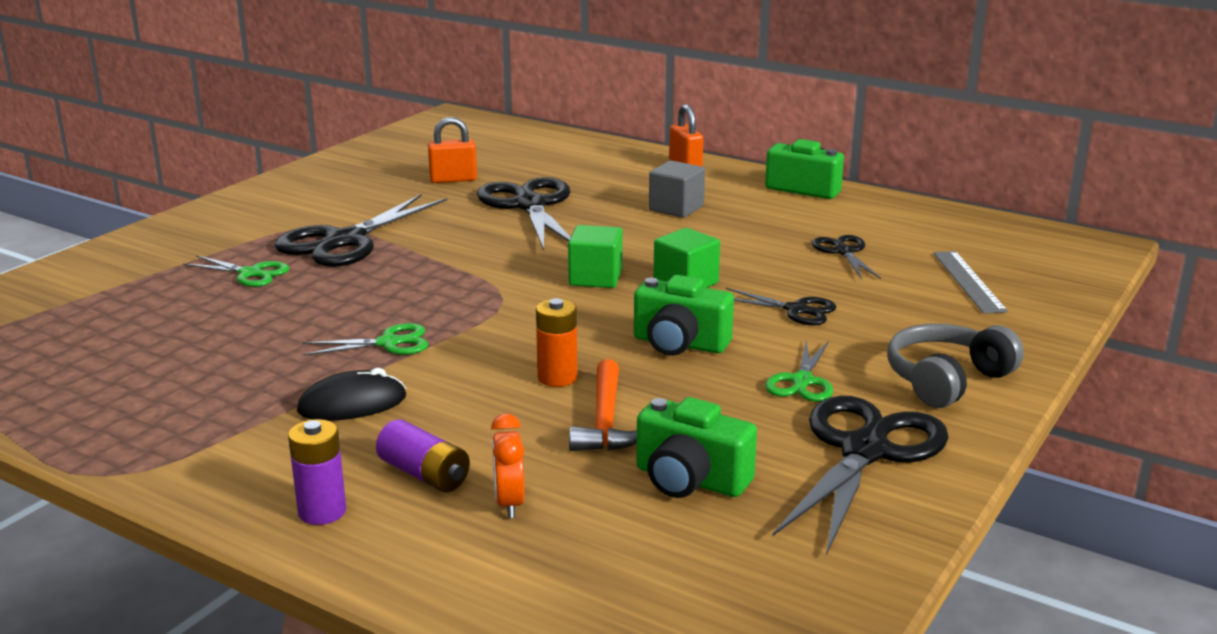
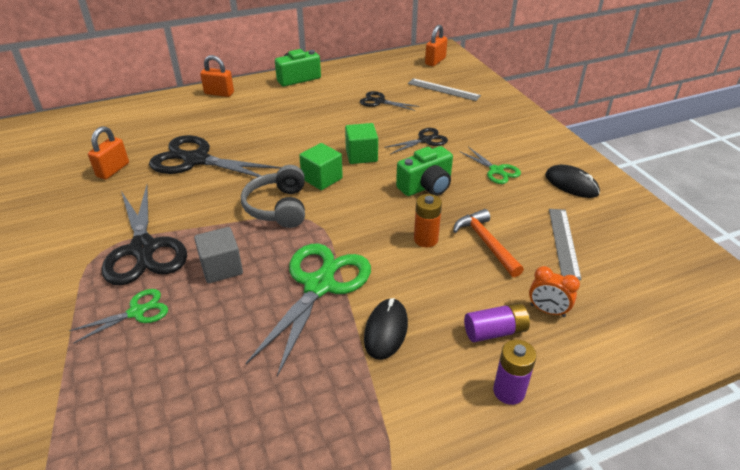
camera: 55 degrees left, 15 degrees up
green scissors [302,323,428,356] -> green scissors [246,244,371,377], size x1.92
orange hammer [569,359,637,451] -> orange hammer turned 150 degrees counterclockwise [453,209,524,277]
green camera [636,397,757,498] -> grey ruler [549,209,582,280]
grey cube [649,160,705,218] -> grey cube moved to [194,227,243,283]
black scissors [772,396,949,555] -> black mouse [545,164,600,198]
grey headphones [888,324,1024,408] -> grey headphones moved to [241,165,305,228]
none -> orange padlock [425,25,448,66]

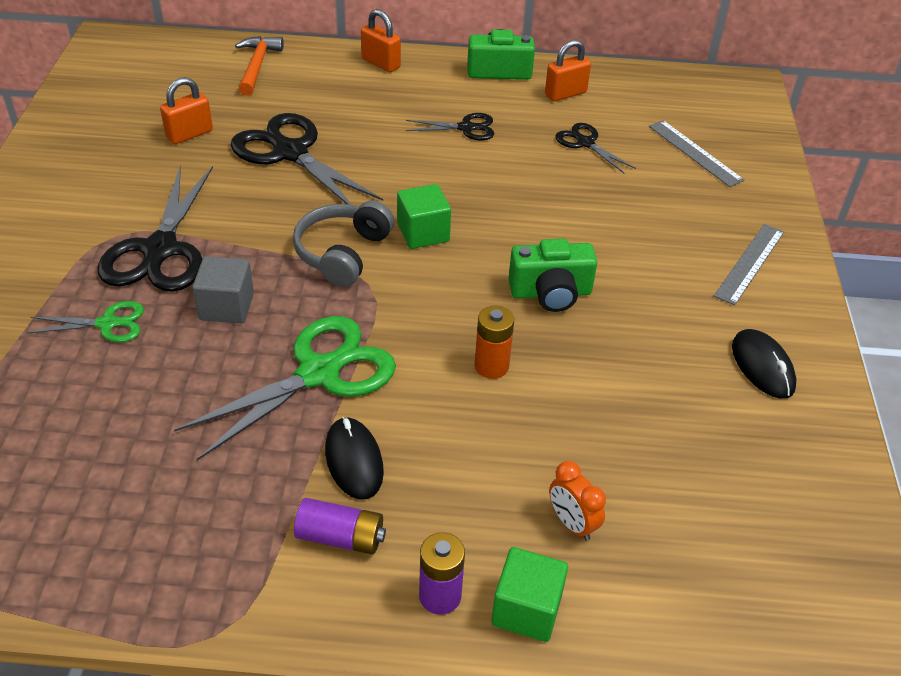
camera: 25 degrees right, 5 degrees up
green cube [345,123,378,164] -> green cube moved to [491,547,568,642]
black mouse [364,298,408,360] -> black mouse turned 60 degrees counterclockwise [325,417,384,500]
black scissors [384,128,448,154] -> black scissors moved to [406,113,494,140]
orange padlock [425,25,448,66] -> orange padlock moved to [545,40,591,101]
orange hammer [453,209,524,277] -> orange hammer moved to [235,36,284,96]
green scissors [459,147,521,184] -> none
purple battery [464,303,530,342] -> purple battery moved to [294,498,386,554]
grey ruler [549,209,582,280] -> grey ruler moved to [714,224,784,305]

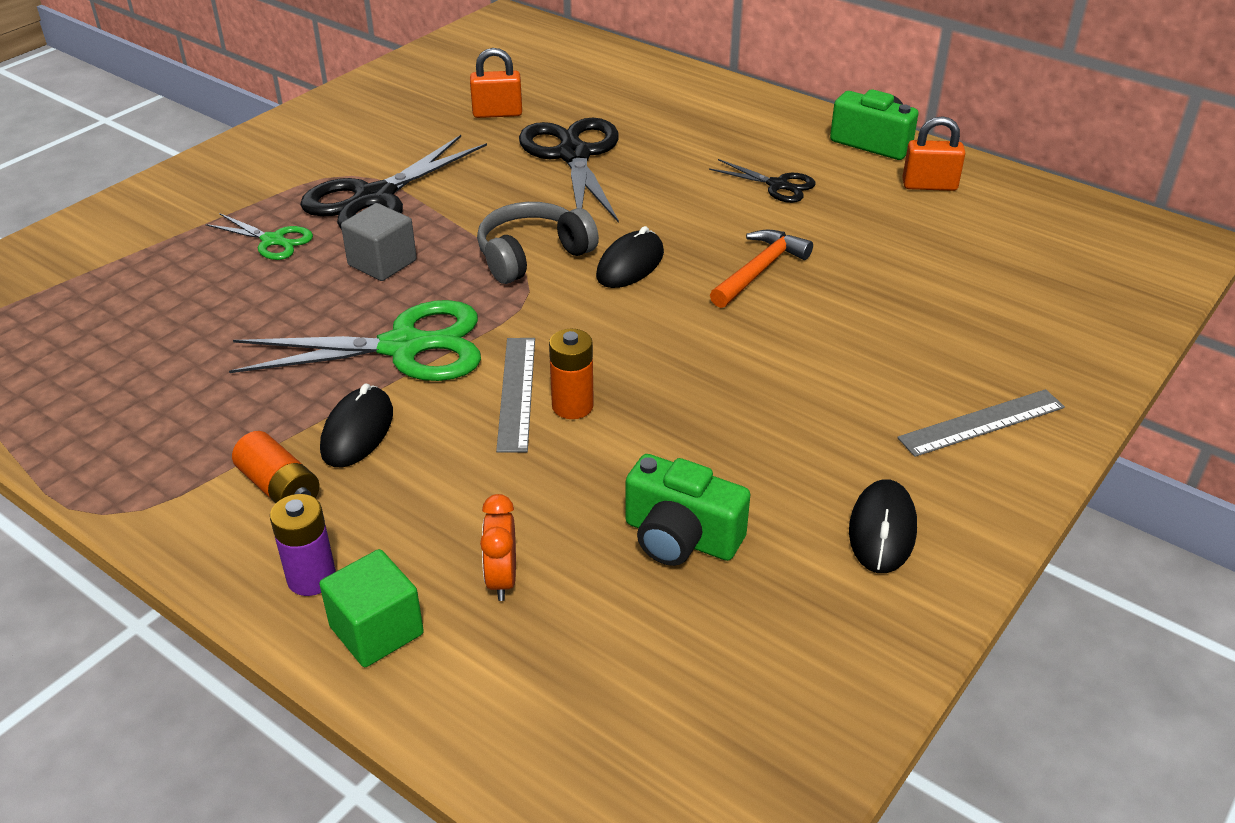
camera: 35 degrees right, 5 degrees down
orange hammer [235,36,284,96] -> orange hammer moved to [710,230,813,308]
purple battery [294,498,386,554] -> orange battery [232,431,320,503]
orange padlock [361,9,401,72] -> none
green cube [397,184,451,249] -> black mouse [596,226,664,288]
green camera [508,239,597,312] -> green camera moved to [625,454,750,566]
black scissors [555,123,636,174] -> none
grey ruler [649,120,744,187] -> grey ruler moved to [496,338,535,453]

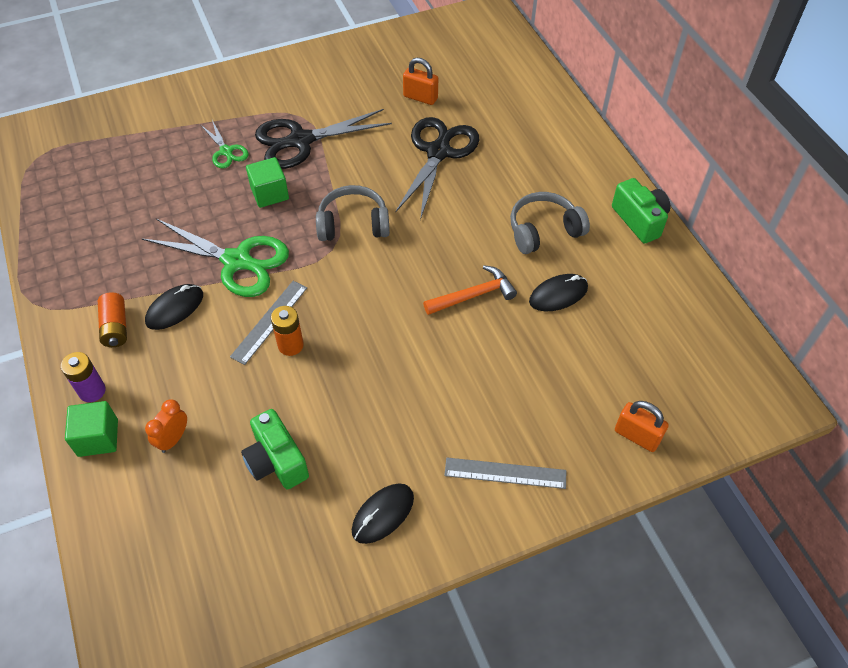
camera: 30 degrees right, 15 degrees up
grey cube [341,203,417,281] -> green cube [246,157,289,208]
black mouse [596,226,664,288] -> black mouse moved to [529,274,588,311]
black scissors [709,159,815,203] -> grey headphones [510,192,590,254]
orange padlock [902,116,966,191] -> orange padlock moved to [615,401,669,452]

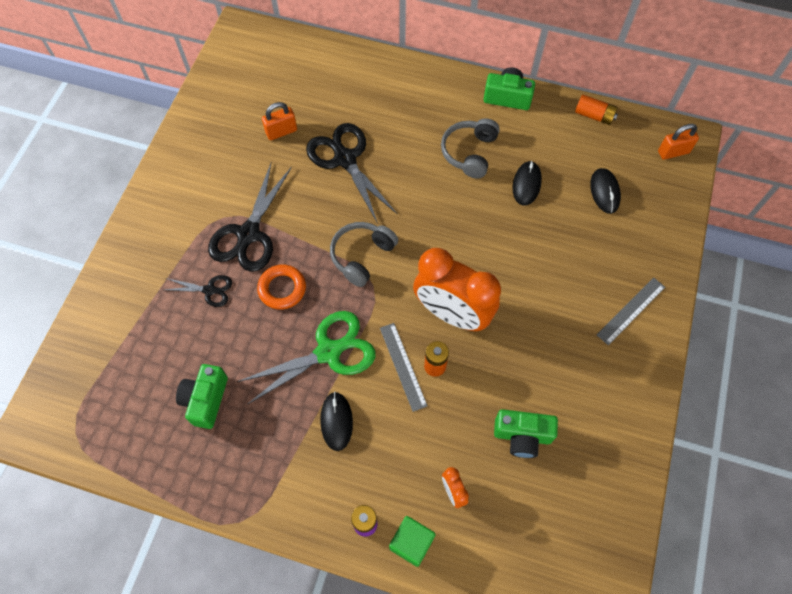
camera: 50 degrees left, 10 degrees up
orange battery [98,292,127,347] -> orange battery moved to [575,94,618,125]
green scissors [201,120,249,168] -> black scissors [165,275,232,307]
green cube [246,157,289,208] -> orange ring [257,264,306,310]
black mouse [352,483,414,544] -> black mouse moved to [590,168,621,214]
orange hammer [423,265,517,315] -> none
orange padlock [615,401,669,452] -> orange padlock moved to [658,124,699,160]
none -> green camera [176,364,228,429]
none -> orange clock [413,248,501,331]

